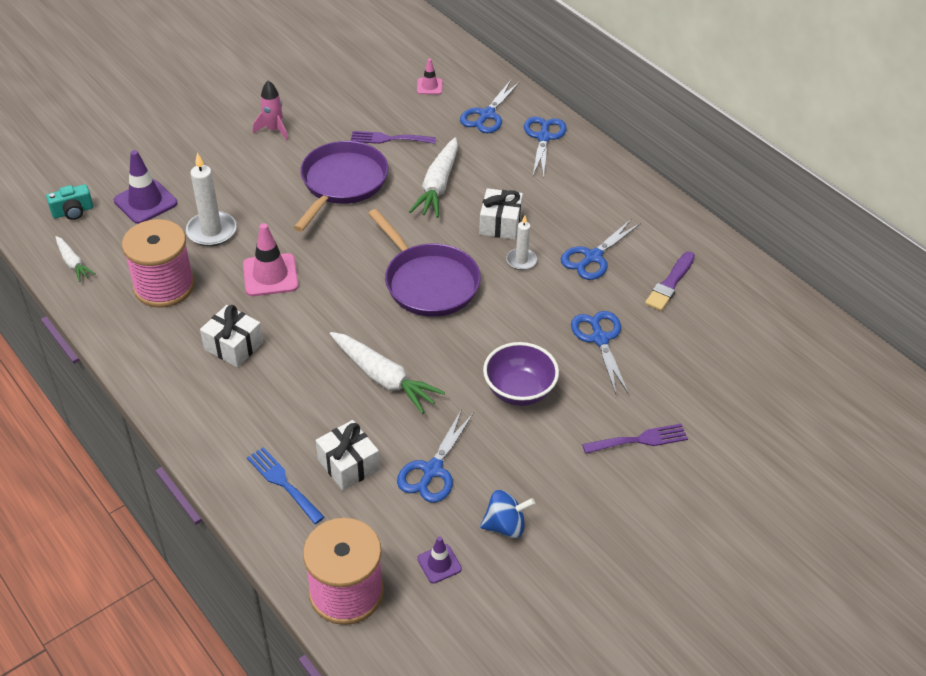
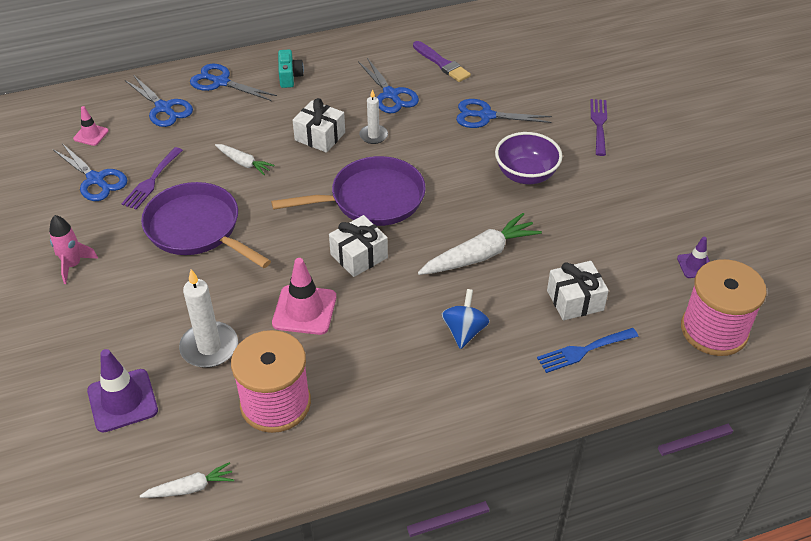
camera: 70 degrees left, 0 degrees up
turquoise camera [46,184,93,220] -> turquoise camera moved to [278,50,304,88]
white gift [200,305,263,368] -> white gift moved to [329,215,388,277]
blue scissors [397,409,474,503] -> blue scissors moved to [53,143,128,201]
white carrot [409,137,458,218] -> white carrot [215,144,274,175], size x0.56
blue spinning top [480,490,535,538] -> blue spinning top moved to [442,289,490,349]

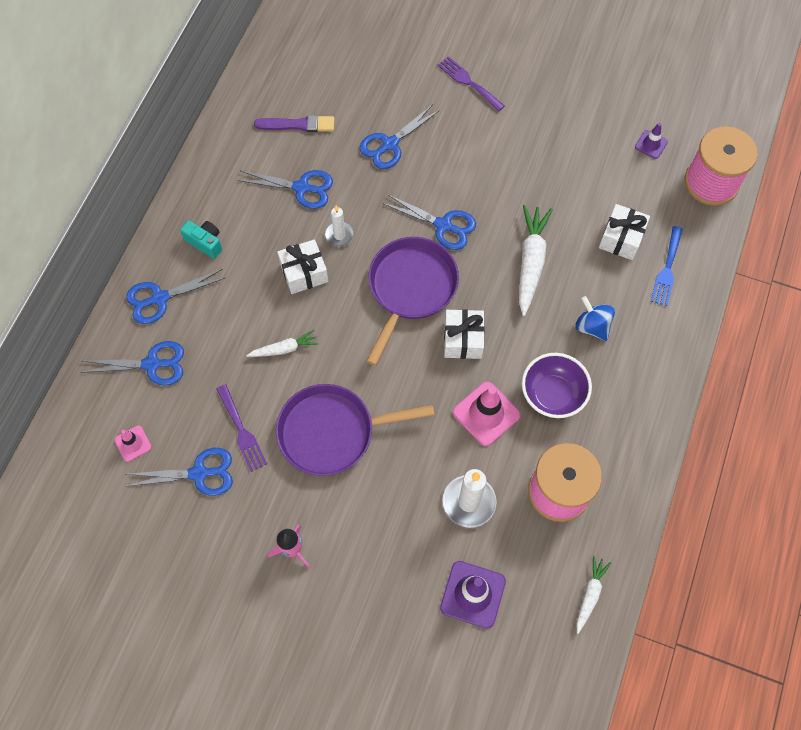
camera: 50 degrees left, 20 degrees up
purple bowl [495,132,562,184] -> purple bowl moved to [522,353,592,418]
none -> blue scissors [382,194,476,250]

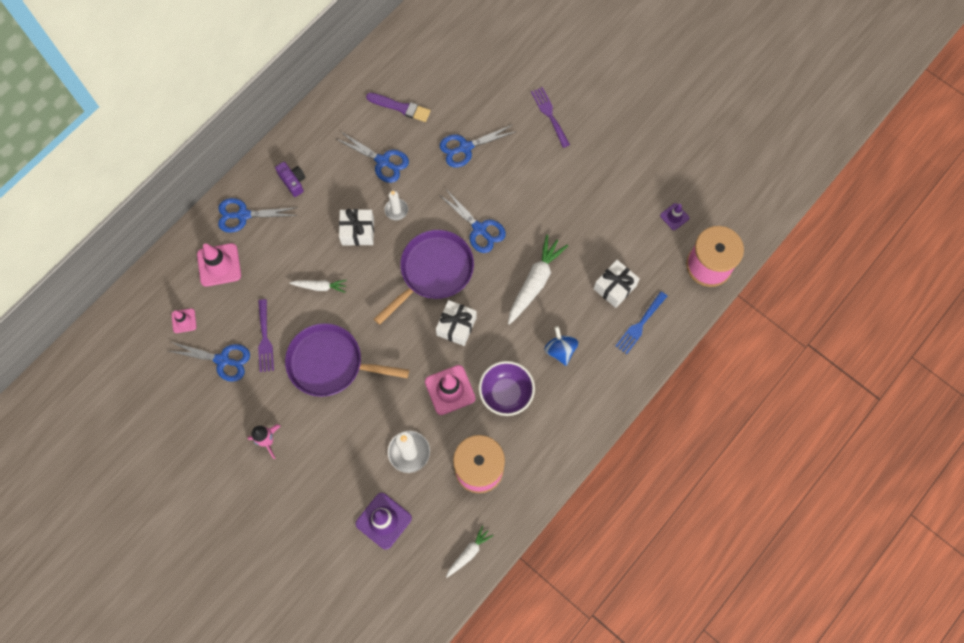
camera: 20 degrees right, 5 degrees up
blue scissors [81,341,184,385] -> pink traffic cone [197,243,241,287]
turquoise camera [180,220,222,259] -> purple camera [275,162,306,197]

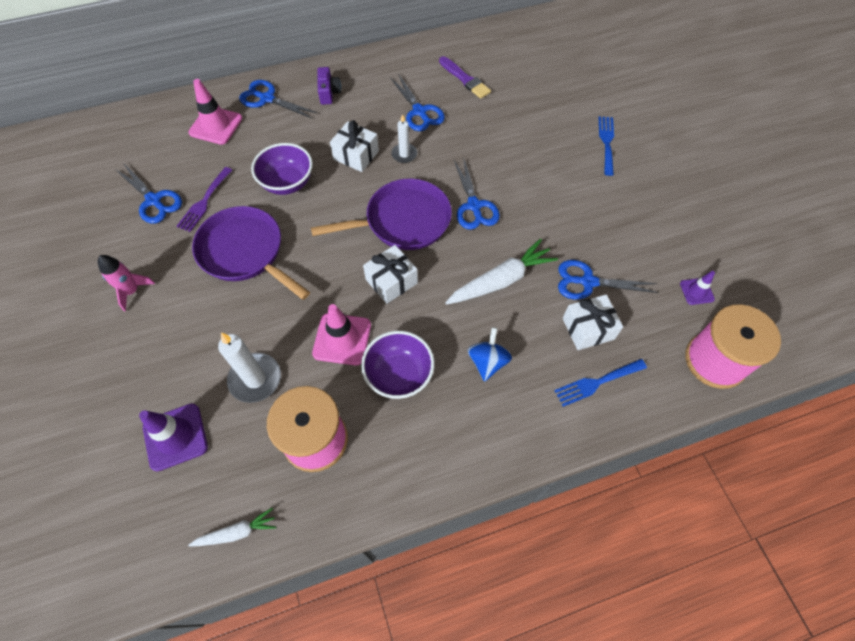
camera: 30 degrees right, 10 degrees down
pink traffic cone [172,308,196,333] -> none
white carrot [289,280,347,293] -> purple bowl [251,143,313,195]
blue scissors [440,125,517,167] -> blue scissors moved to [558,260,658,300]
purple fork [531,87,570,148] -> blue fork [598,116,614,176]

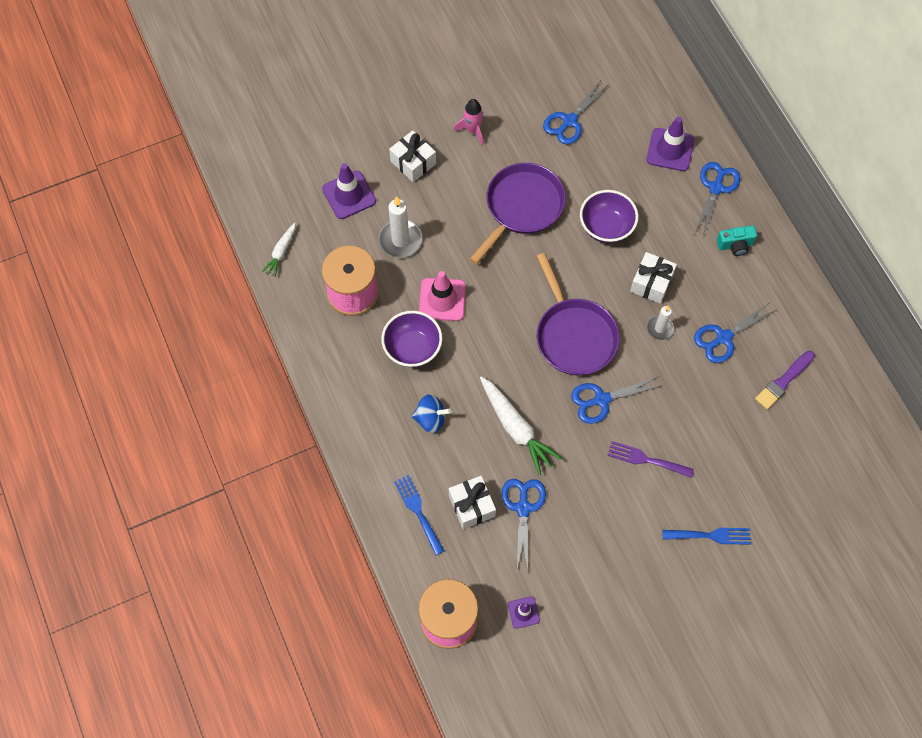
camera: 85 degrees right, 5 degrees up
purple fork [177,167,232,232] -> purple fork moved to [607,441,694,478]
pink traffic cone [188,79,242,145] -> purple traffic cone [647,117,694,171]
white carrot [188,508,277,547] -> white carrot turned 45 degrees clockwise [262,222,296,277]
purple camera [317,67,341,105] -> turquoise camera [717,225,757,256]
white gift [363,245,418,304] -> white gift moved to [389,130,436,182]

